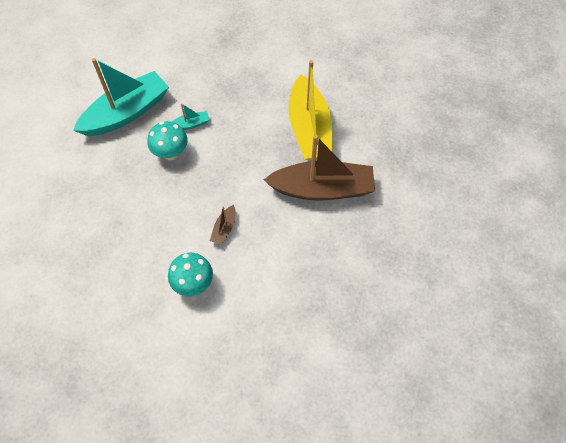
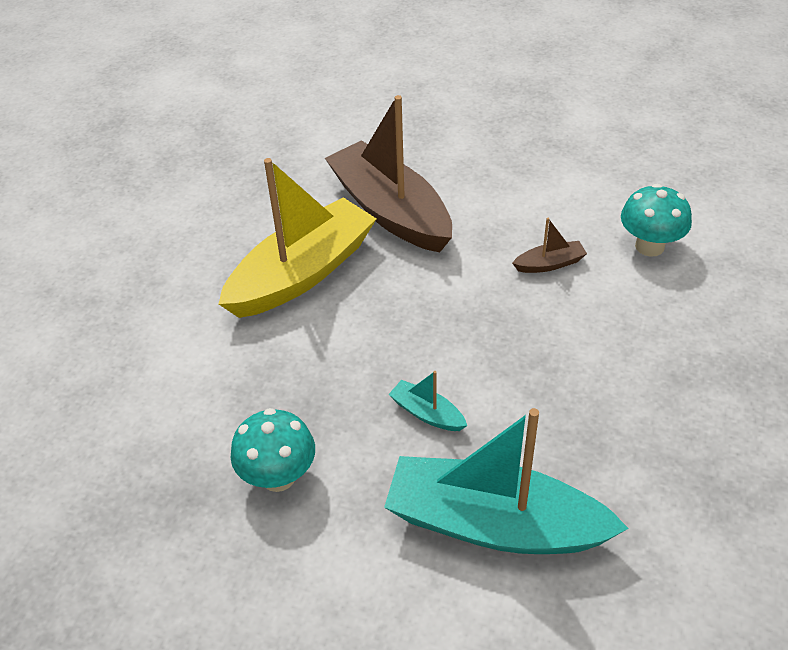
camera: 125 degrees left, 15 degrees down
turquoise mushroom [148,121,188,160] -> turquoise mushroom moved to [231,408,315,492]

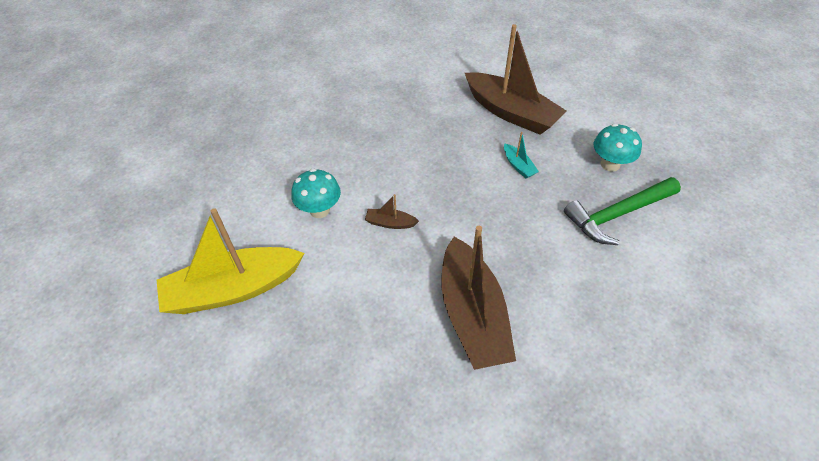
camera: 155 degrees left, 5 degrees up
yellow boat [218,158,377,318] -> yellow boat moved to [157,208,304,314]
turquoise boat [384,408,629,554] -> brown boat [465,24,567,135]
none -> green hammer [564,177,681,245]

